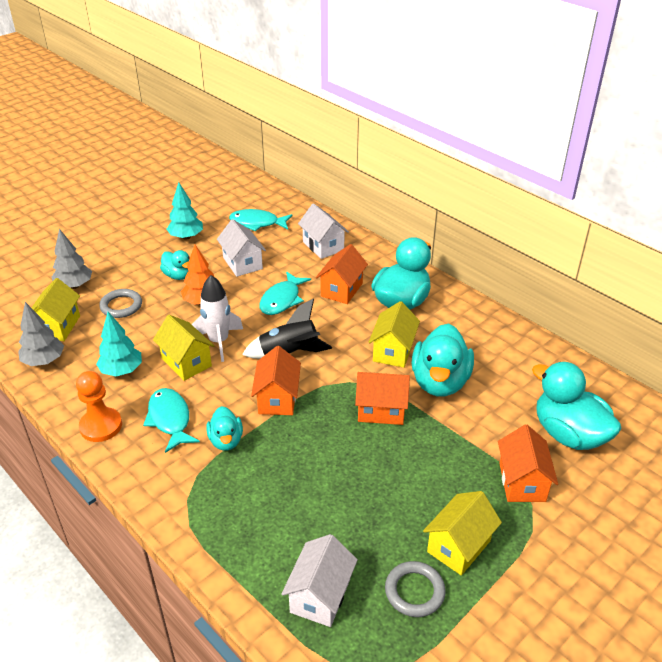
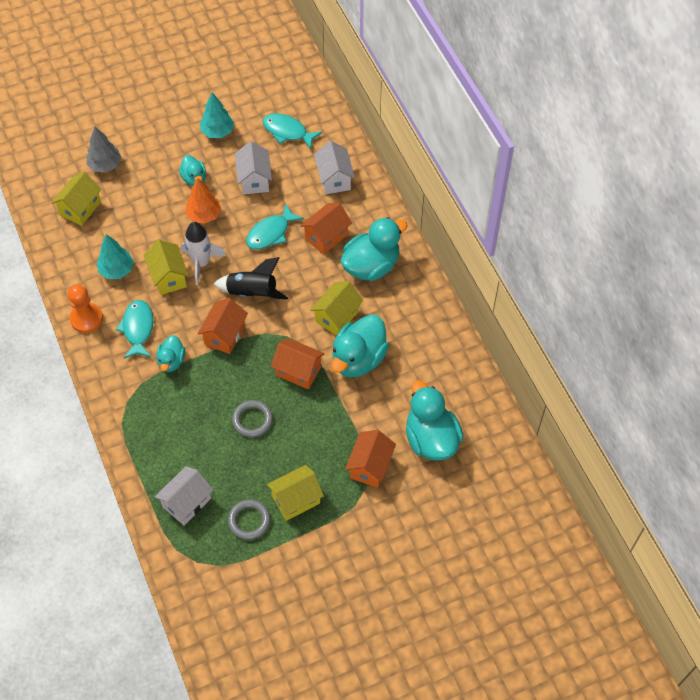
camera: 20 degrees right, 20 degrees up
grey tree [18,302,64,366] -> none
grey ring [99,289,142,318] -> grey ring moved to [232,400,273,437]

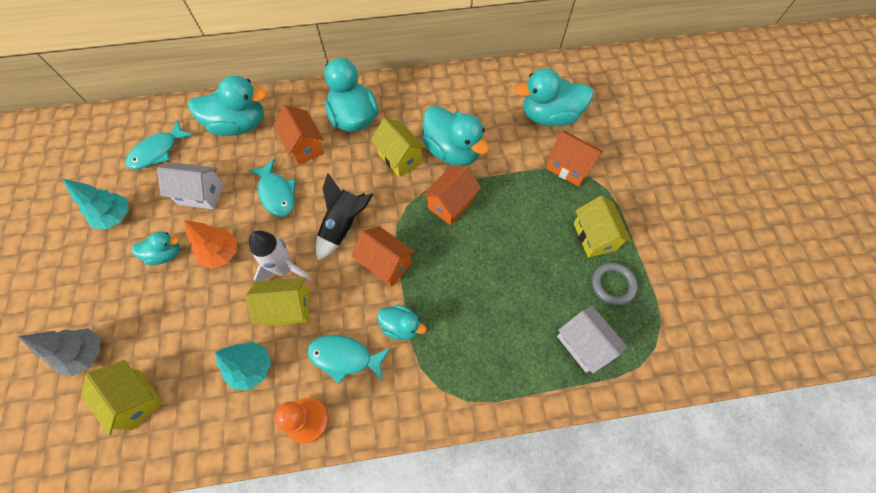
camera: 75 degrees left, 5 degrees up
grey ring [232,400,273,437] -> none
white house [314,141,355,194] -> turquoise duck [188,75,267,136]

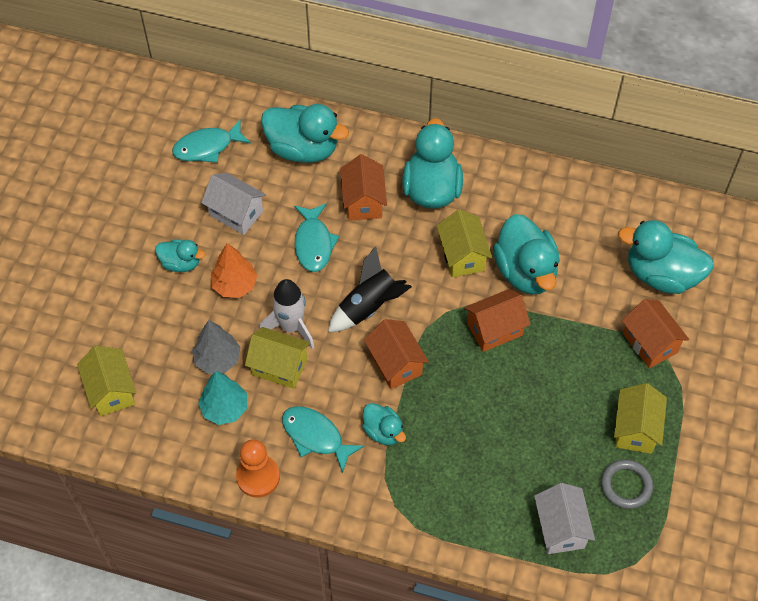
camera: 25 degrees right, 5 degrees down
grey tree [18,328,100,376] -> grey tree moved to [192,320,240,374]
turquoise tree [63,179,129,230] -> none

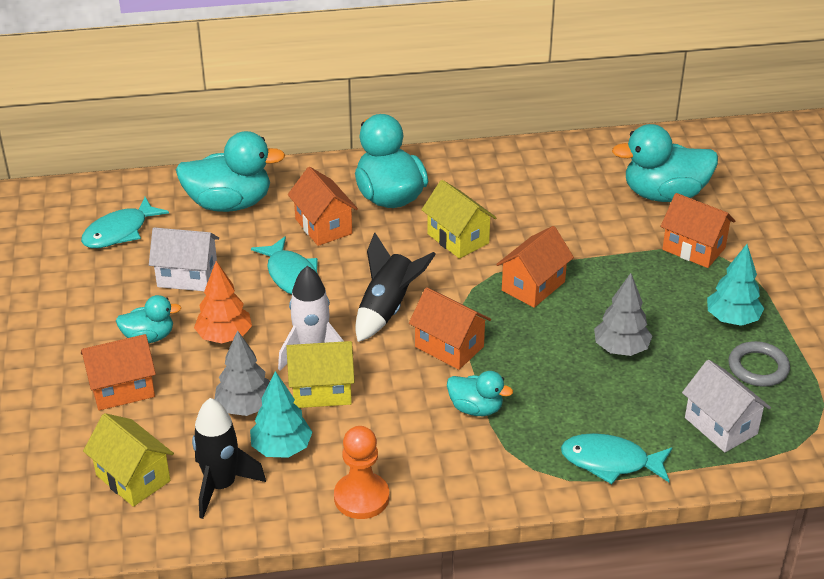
camera: 25 degrees left, 20 degrees down
turquoise fish [282,406,364,473] -> turquoise fish moved to [561,433,672,484]
turquoise duck [493,214,560,295] -> none
yellow house [614,383,667,454] -> turquoise tree [707,244,764,326]
none -> orange house [81,334,156,411]
none -> black rocket [192,398,266,519]
none -> grey tree [594,273,652,356]

